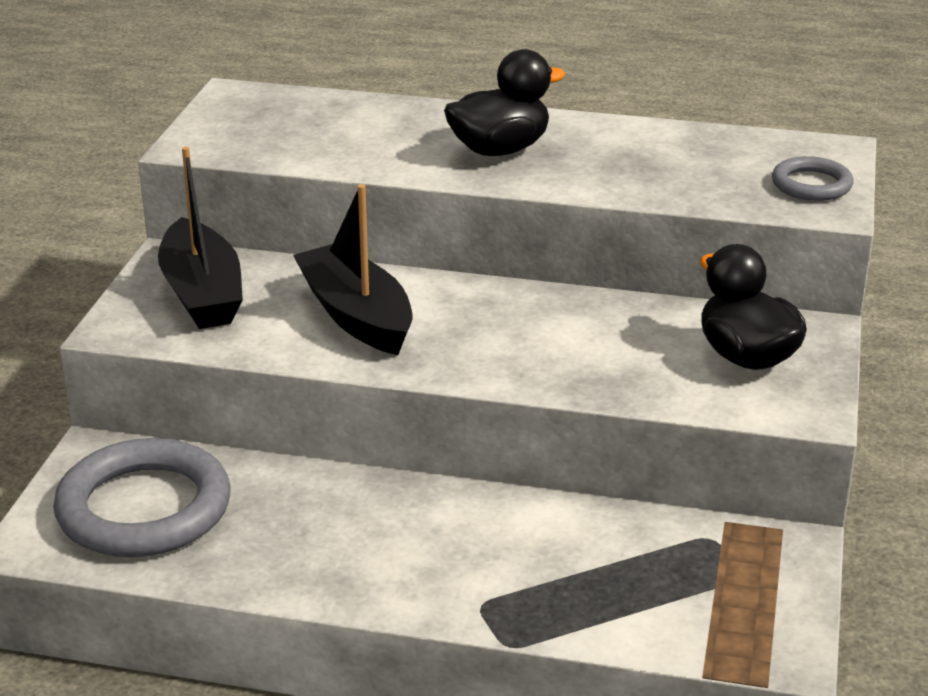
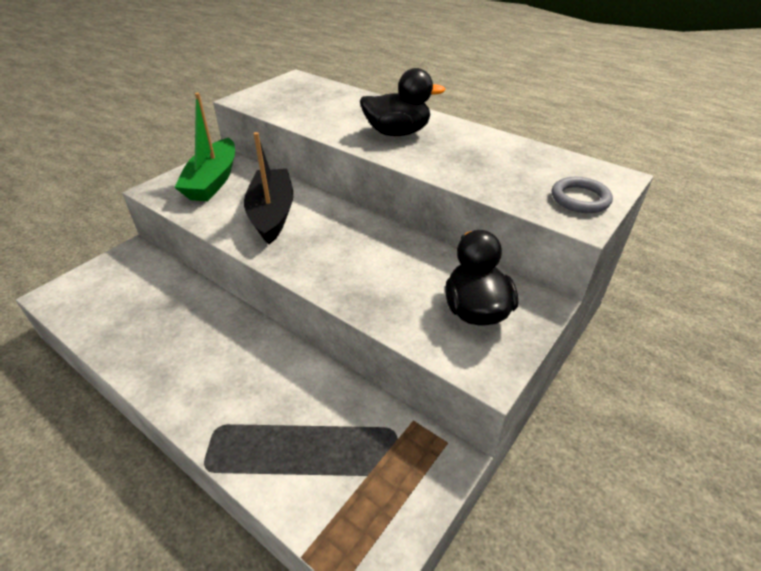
camera: 25 degrees right, 10 degrees up
grey ring [53,438,231,557] -> none
black boat [158,147,243,329] -> green boat [174,93,235,201]

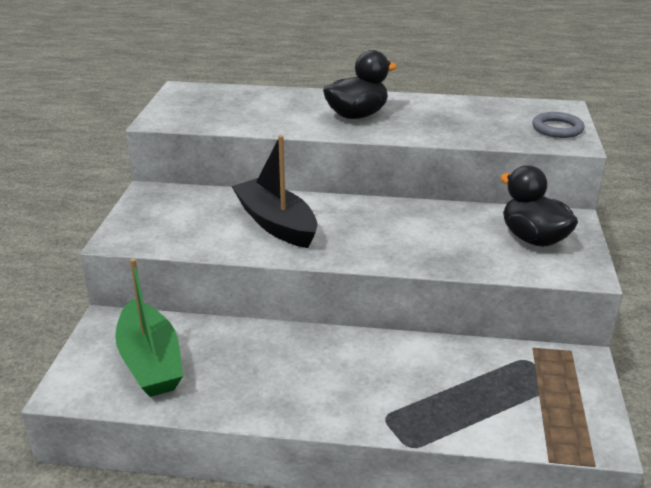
camera: 30 degrees left, 10 degrees down
green boat [174,93,235,201] -> green boat moved to [115,258,183,397]

